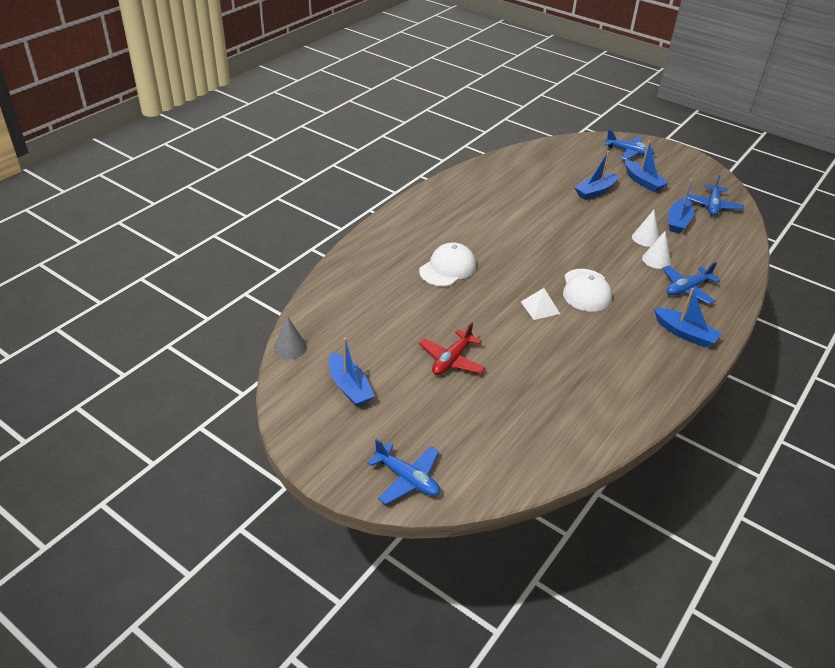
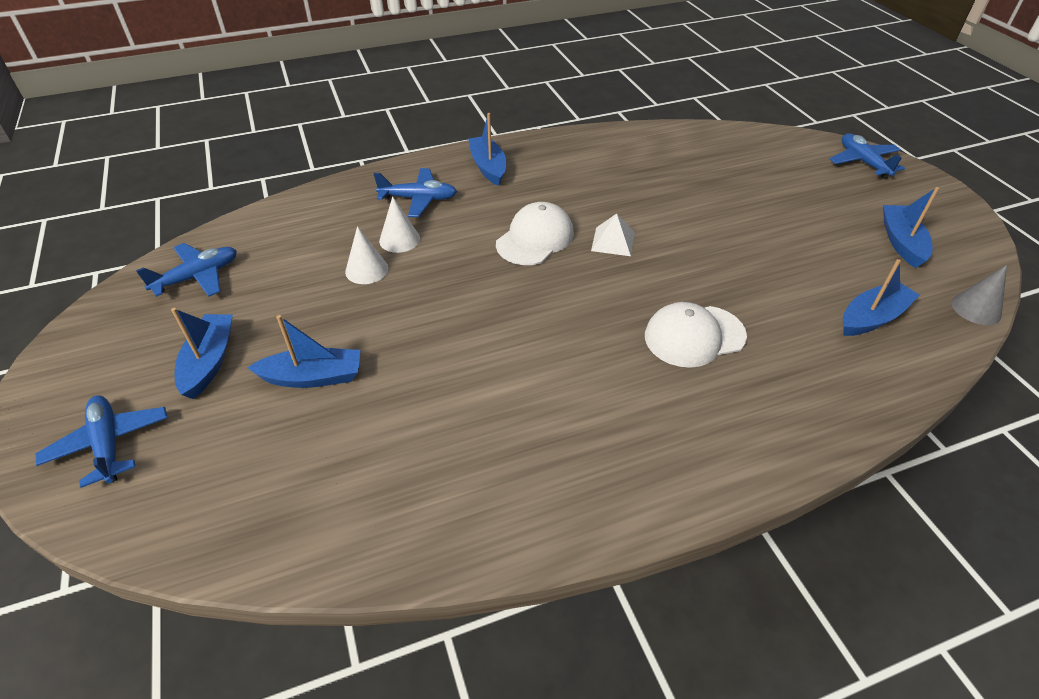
camera: 145 degrees left, 5 degrees up
red plane [419,322,485,375] -> none
blue boat [669,179,694,234] -> blue boat moved to [843,259,920,336]

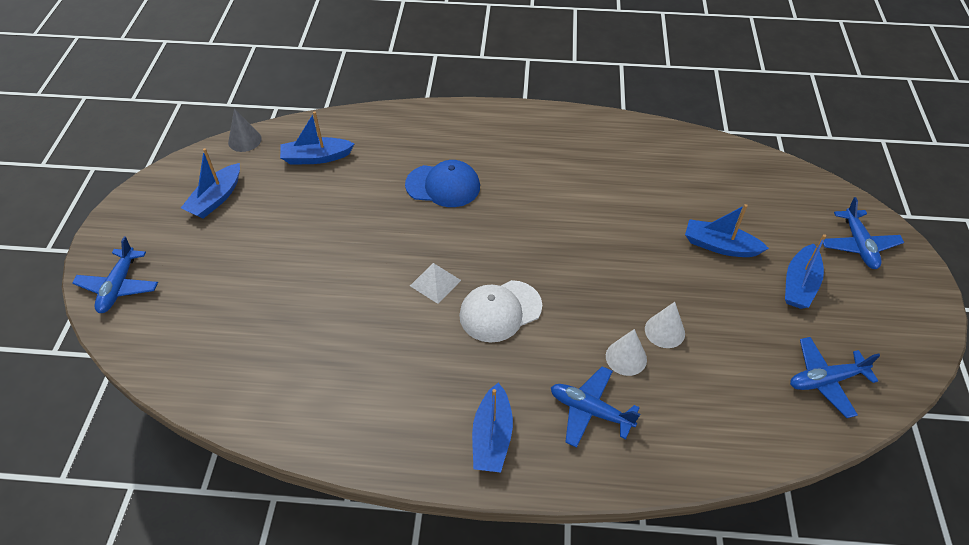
camera: 155 degrees left, 5 degrees up
white cap [645,302,747,368] -> blue cap [405,160,480,207]

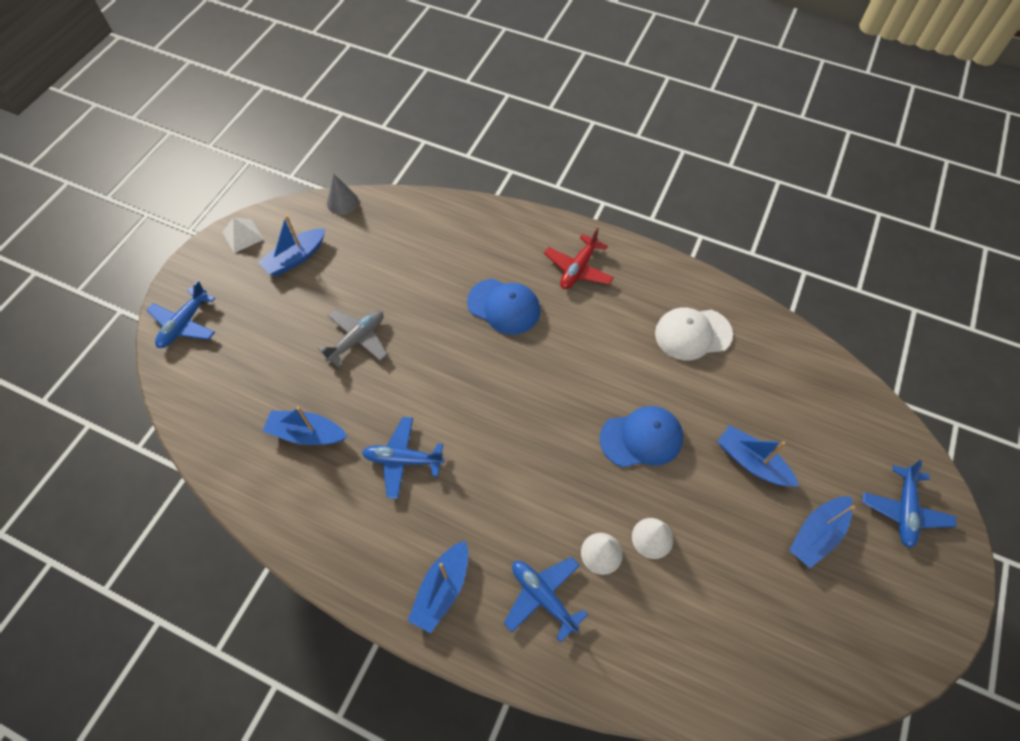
camera: 20 degrees right, 10 degrees up
blue boat [280,111,354,165] -> blue boat moved to [263,406,347,445]
white pyramid [410,263,461,304] -> white pyramid moved to [222,218,264,253]
white cap [459,280,542,343] -> white cap moved to [655,307,733,361]
blue plane [790,337,880,418] -> blue plane moved to [362,417,445,499]
none -> grey plane [318,309,388,367]
none -> red plane [544,228,614,289]
none -> blue cap [600,406,683,467]

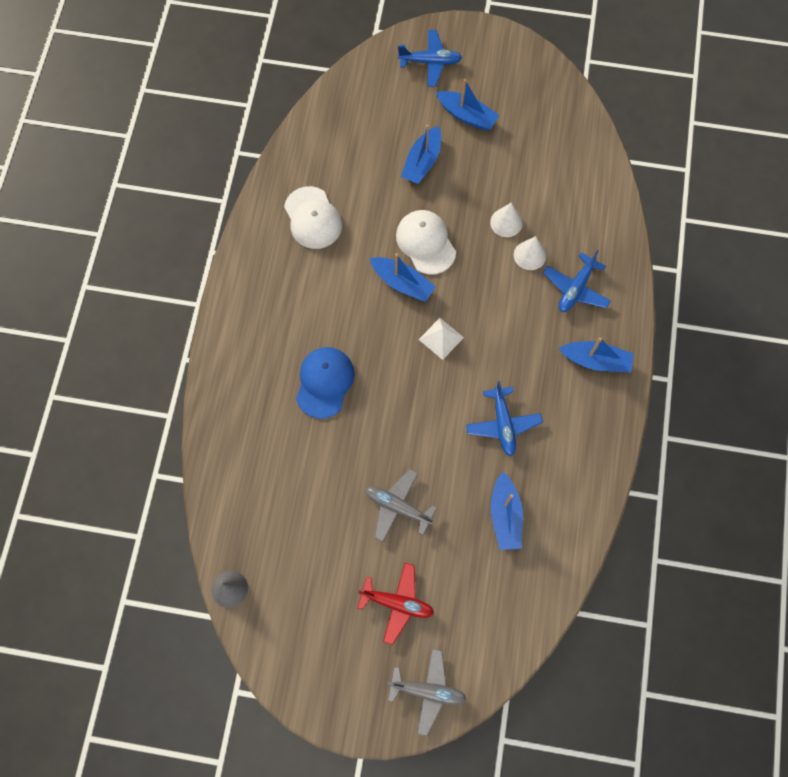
camera: 105 degrees left, 10 degrees up
blue plane [147,280,215,348] -> grey plane [387,649,467,736]
white pyramid [222,218,264,253] -> white pyramid moved to [419,318,464,360]
blue boat [258,215,325,276] -> blue boat moved to [370,253,436,302]
red plane [544,228,614,289] -> red plane moved to [358,563,434,645]
blue cap [600,406,683,467] -> white cap [396,210,456,275]

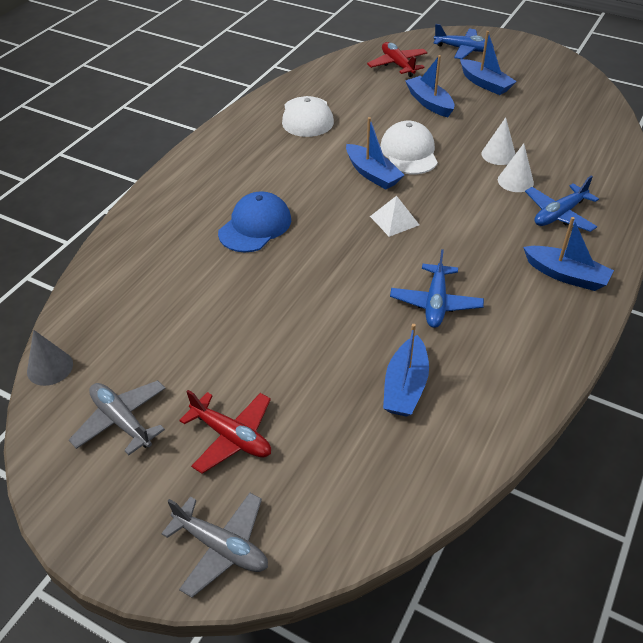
camera: 20 degrees right, 25 degrees down
grey plane [365,469,437,542] -> grey plane moved to [69,380,166,455]
blue boat [401,124,441,184] -> blue boat turned 105 degrees clockwise [405,55,454,117]
none -> red plane [367,42,428,77]

